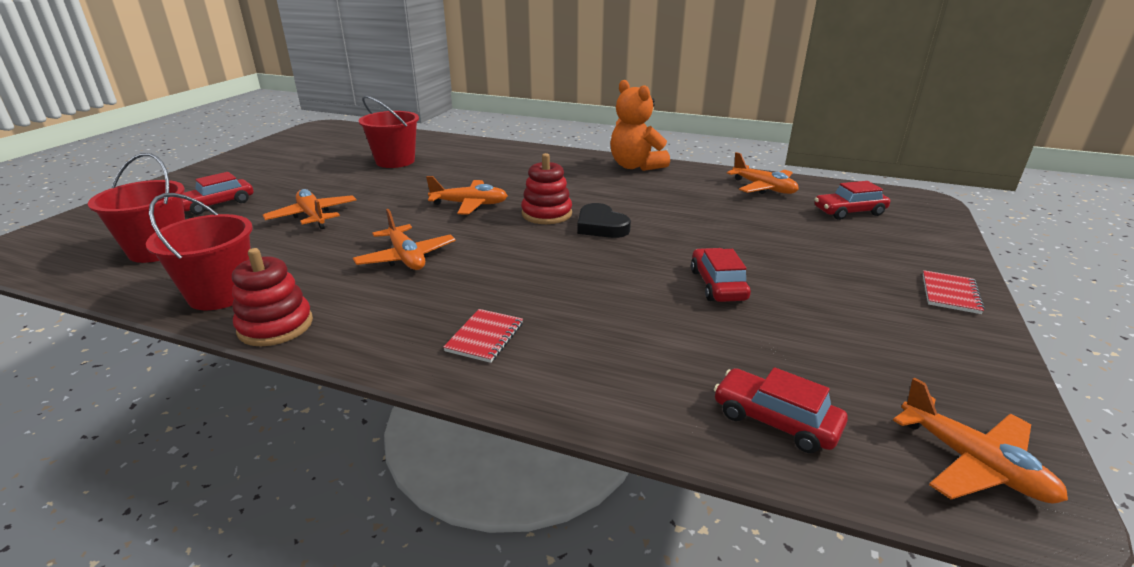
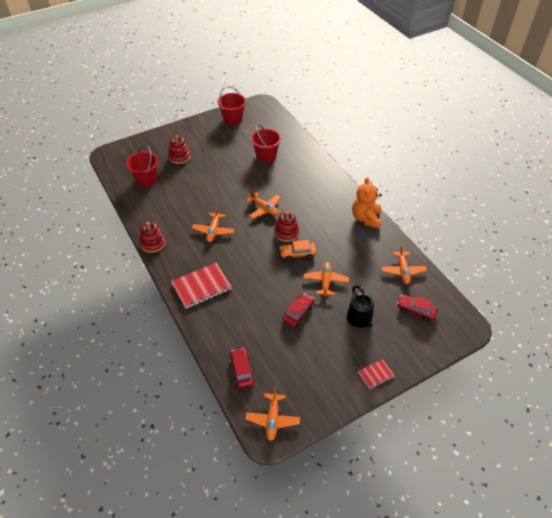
camera: 40 degrees right, 20 degrees up
red bucket [146,193,252,310] -> red bucket moved to [217,86,246,125]
red car [182,172,253,215] -> red stacking toy [168,135,191,164]
orange plane [263,189,357,229] -> orange plane moved to [303,262,349,297]
red notebook [443,309,523,363] -> red notebook [171,263,231,309], size x1.89
black heart [577,203,631,238] -> orange car [280,240,316,261]
none -> black watering can [347,285,382,333]

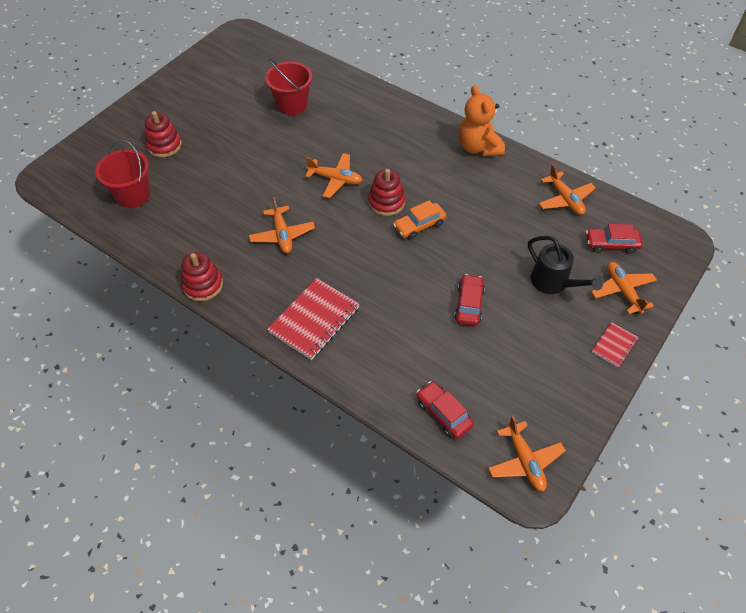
camera: 25 degrees left, 5 degrees up
red bucket [217,86,246,125] -> none
orange plane [303,262,349,297] -> orange plane moved to [591,262,657,314]

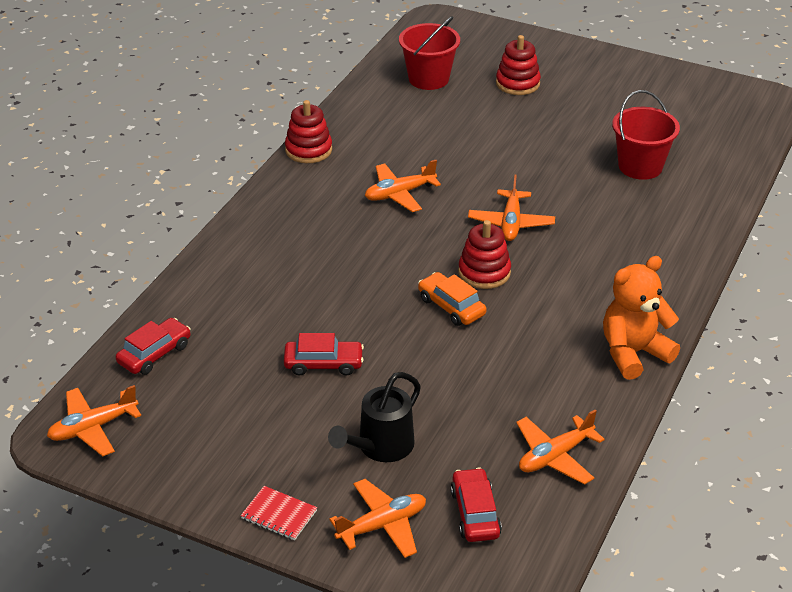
camera: 80 degrees right, 15 degrees down
red notebook [267,278,360,360] -> none

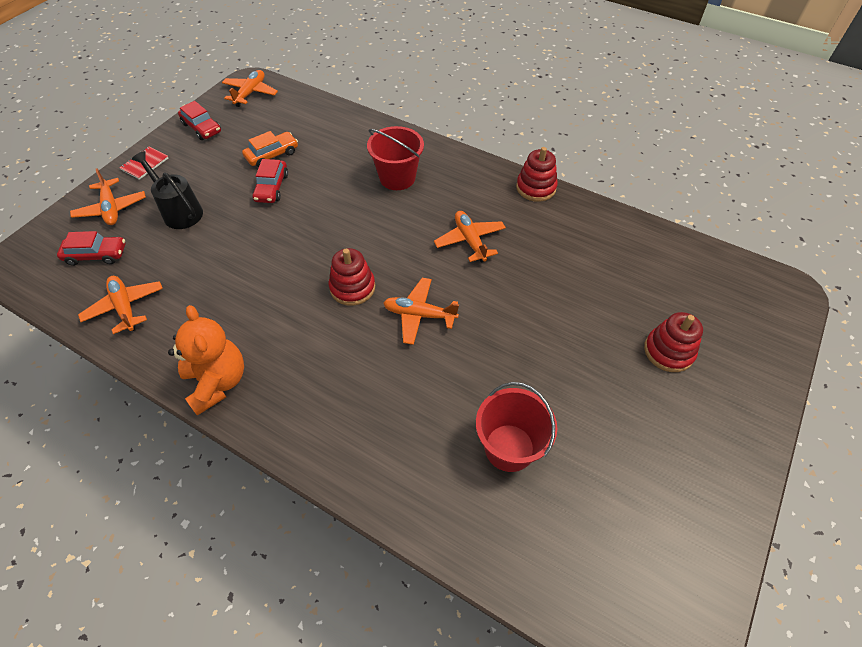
camera: 95 degrees right, 15 degrees up
orange plane [47,385,141,456] -> orange plane turned 45 degrees clockwise [222,70,278,107]
red car [116,318,191,375] -> red car moved to [178,101,221,140]
red bucket [399,16,460,90] -> red bucket moved to [367,126,424,190]
orange car [418,272,486,326] -> orange car moved to [242,131,298,167]

